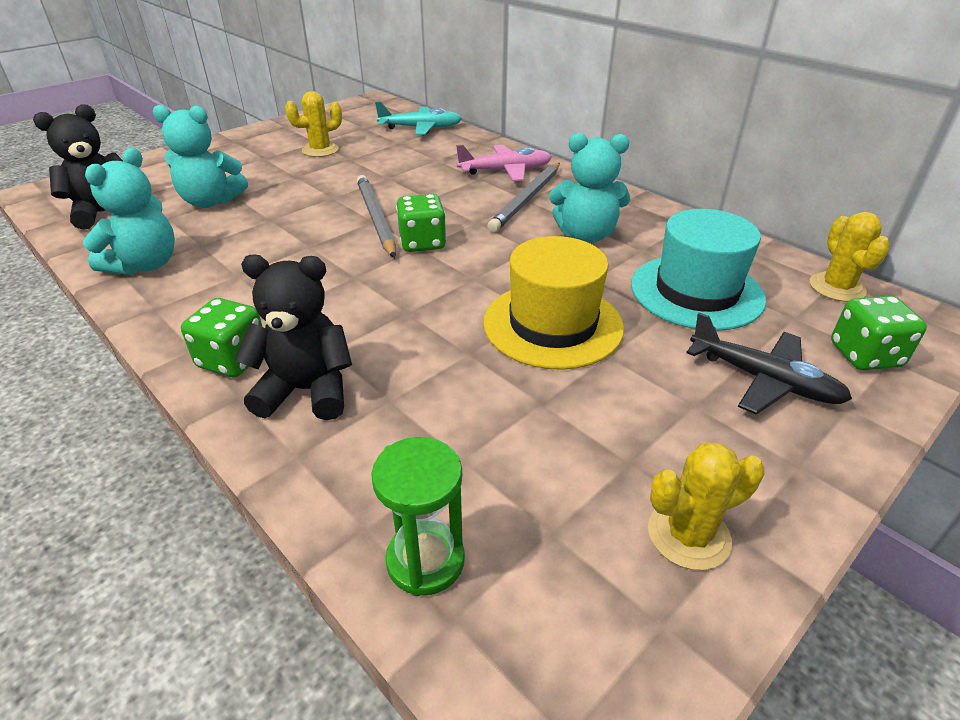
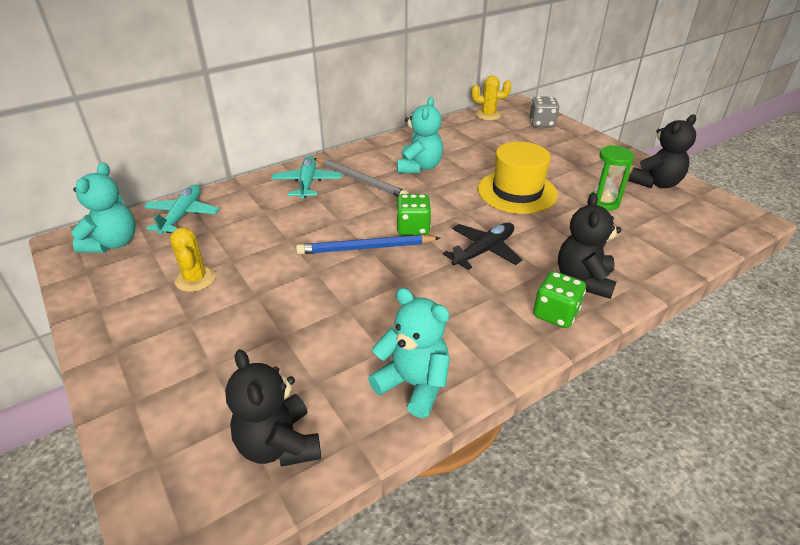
camera: 80 degrees left, 0 degrees up
turquoise teddy bear [152,105,248,208] -> turquoise teddy bear moved to [71,163,136,253]
grey pencil [357,175,396,258] -> blue pencil [296,235,440,254]
green hourglass [371,437,465,596] -> green hourglass moved to [588,145,635,211]
pink plane [456,145,552,181] -> turquoise plane [271,156,342,199]
turquoise hat [631,209,766,331] -> none
yellow cactus [648,442,765,570] -> black teddy bear [628,114,696,188]
black plane [686,312,852,415] -> black plane moved to [443,222,522,270]
green dice [831,296,927,370] -> grey dice [529,96,559,128]

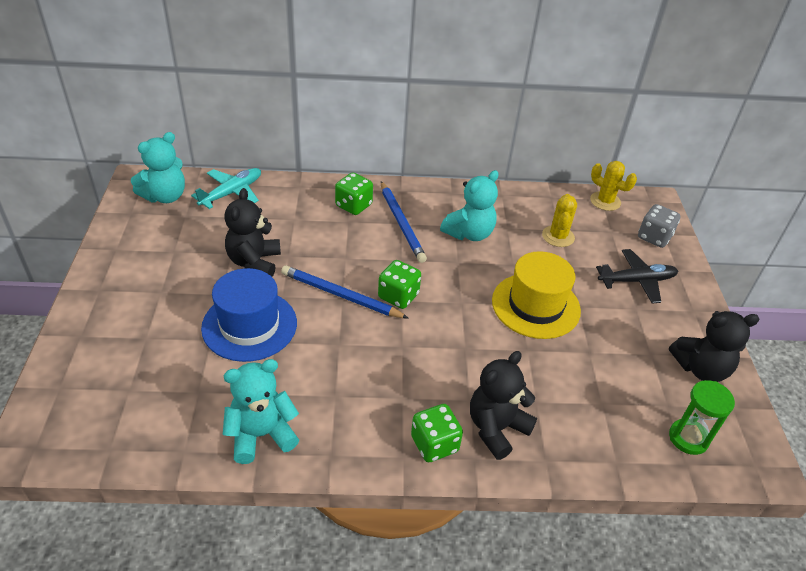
camera: 30 degrees right, 5 degrees up
yellow cactus [170,227,216,292] -> yellow cactus moved to [542,194,577,247]
black teddy bear [225,349,321,467] -> black teddy bear moved to [224,188,281,277]
turquoise plane [271,156,342,199] -> green dice [335,172,373,215]
grey pencil [314,158,409,197] -> blue pencil [381,181,427,263]
turquoise teddy bear [368,288,450,418] -> turquoise teddy bear turned 90 degrees counterclockwise [223,359,299,464]
black plane [443,222,522,270] -> black plane moved to [596,249,678,304]
green hourglass [588,145,635,211] -> green hourglass moved to [669,380,735,455]
none -> blue hat [201,268,297,362]

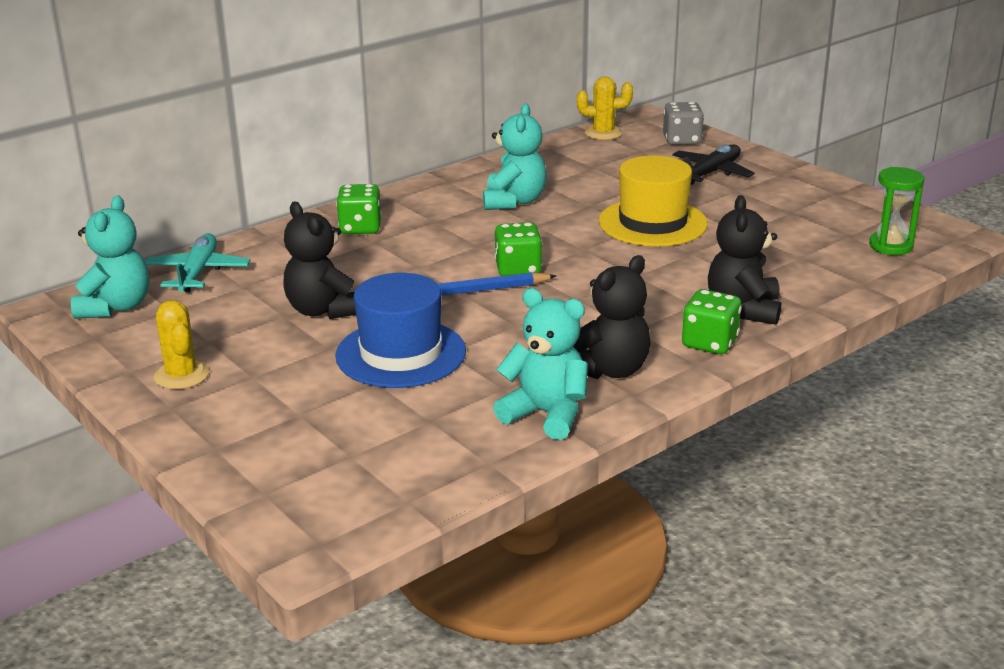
camera: 35 degrees left, 15 degrees down
turquoise teddy bear [223,359,299,464] -> turquoise teddy bear turned 90 degrees clockwise [493,288,588,440]
blue pencil [381,181,427,263] -> none
yellow cactus [542,194,577,247] -> yellow cactus moved to [154,300,209,389]
black teddy bear [669,311,760,382] -> black teddy bear moved to [573,255,651,379]

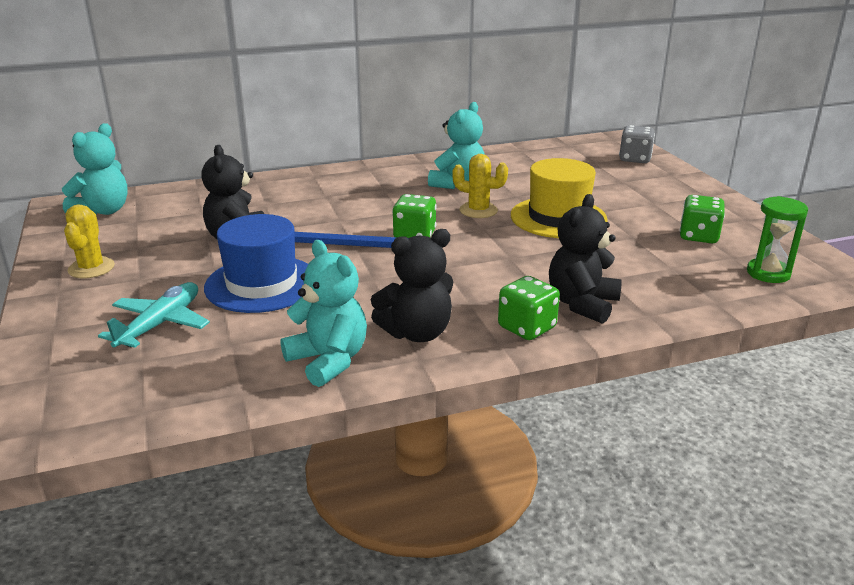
camera: 20 degrees right, 0 degrees up
turquoise plane [146,233,251,292] -> turquoise plane moved to [98,282,210,348]
green dice [336,184,382,234] -> green dice moved to [680,195,725,243]
yellow cactus [577,76,633,140] -> yellow cactus moved to [452,154,508,218]
black plane [672,145,755,185] -> none

